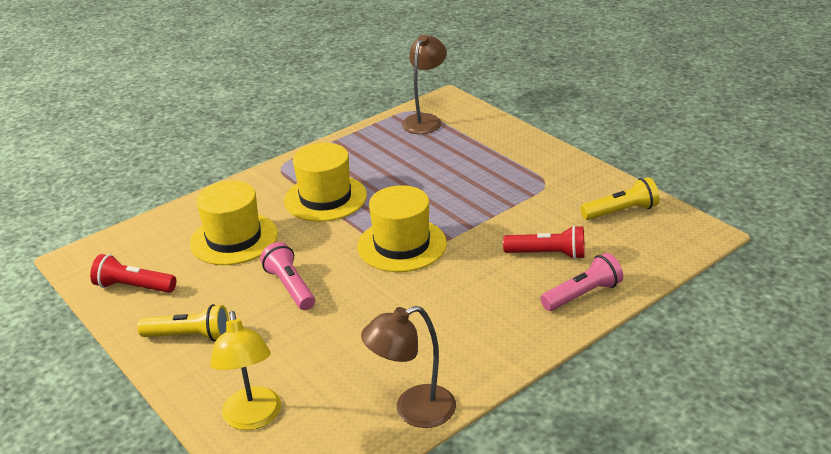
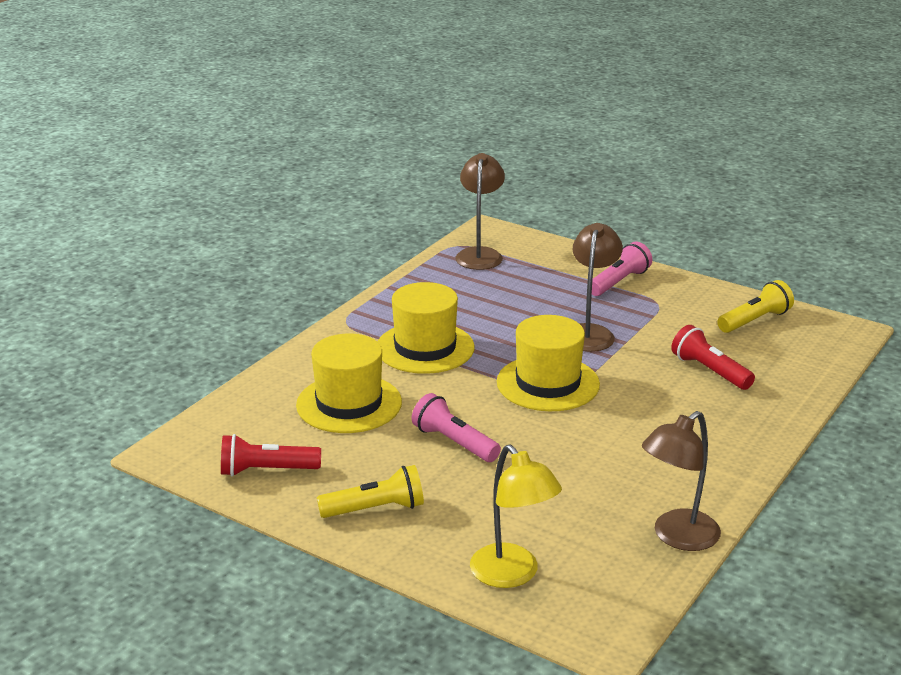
camera: 20 degrees left, 5 degrees down
red flashlight [503,225,585,259] -> red flashlight turned 120 degrees counterclockwise [671,325,755,390]
pink flashlight [540,253,623,311] -> pink flashlight moved to [592,242,652,296]
none -> brown lamp [573,223,623,352]

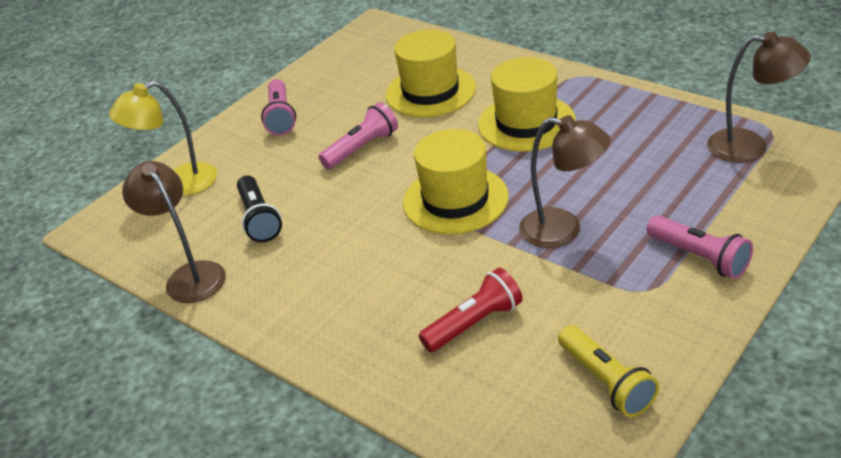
camera: 100 degrees right, 10 degrees up
red flashlight [221,434,321,476] -> none
yellow flashlight [317,465,424,518] -> pink flashlight [261,79,296,135]
none -> black flashlight [237,176,282,242]

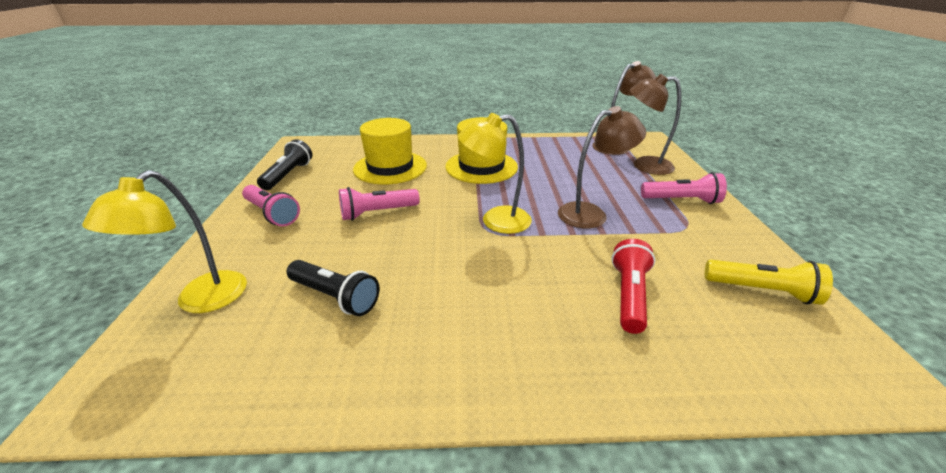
camera: 45 degrees left, 5 degrees down
brown lamp [122,161,226,303] -> brown lamp moved to [629,74,681,175]
pink flashlight [319,102,398,169] -> pink flashlight turned 120 degrees counterclockwise [339,187,420,221]
yellow hat [403,129,509,234] -> yellow lamp [458,113,532,234]
none -> black flashlight [257,139,312,190]

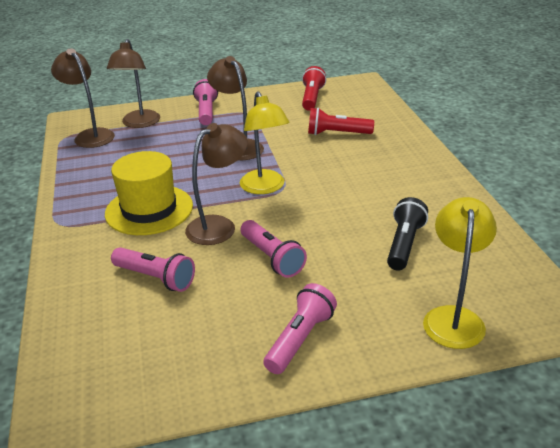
camera: 100 degrees left, 0 degrees up
yellow lamp [82,170,247,313] -> yellow lamp turned 90 degrees counterclockwise [423,197,497,349]
black flashlight [257,139,312,190] -> none
yellow hat [353,118,427,184] -> pink flashlight [111,247,195,292]
yellow flashlight [705,260,833,305] -> red flashlight [302,66,326,111]
none -> brown lamp [185,123,248,245]

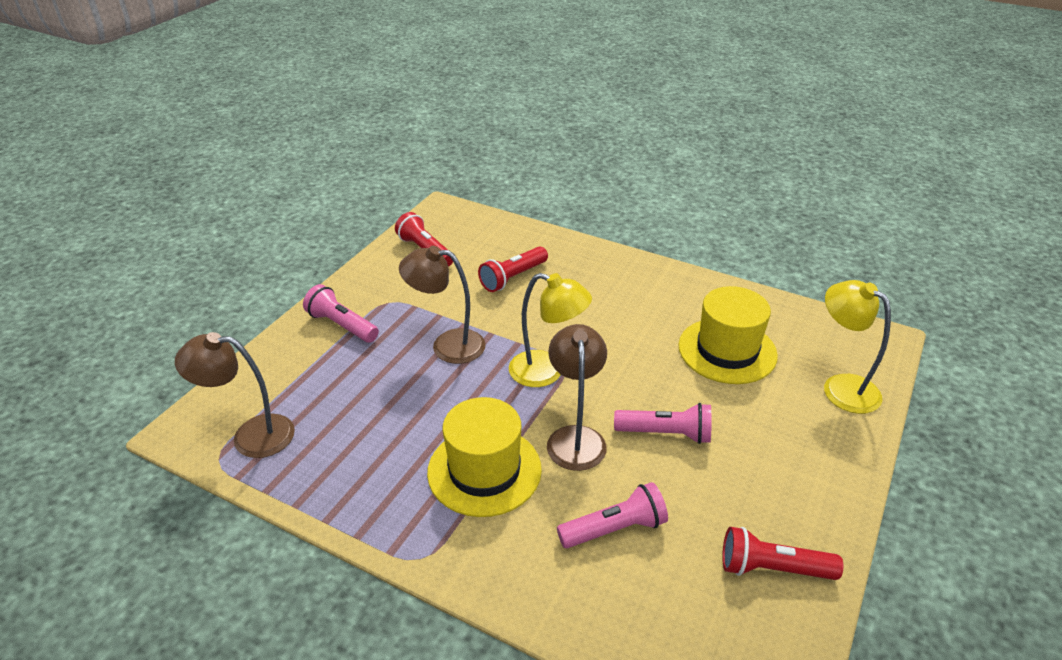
camera: 50 degrees left, 5 degrees up
brown lamp [107,39,160,128] -> none
pink flashlight [263,283,337,374] -> none
black flashlight [387,197,428,271] -> yellow hat [678,286,778,384]
none -> red flashlight [722,527,843,580]

